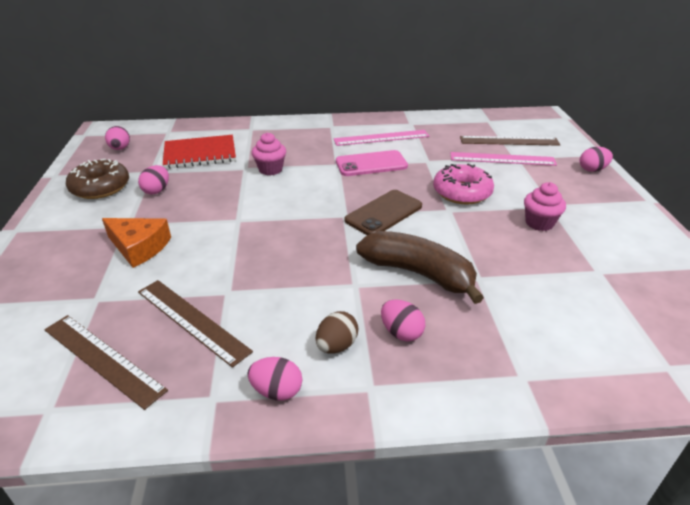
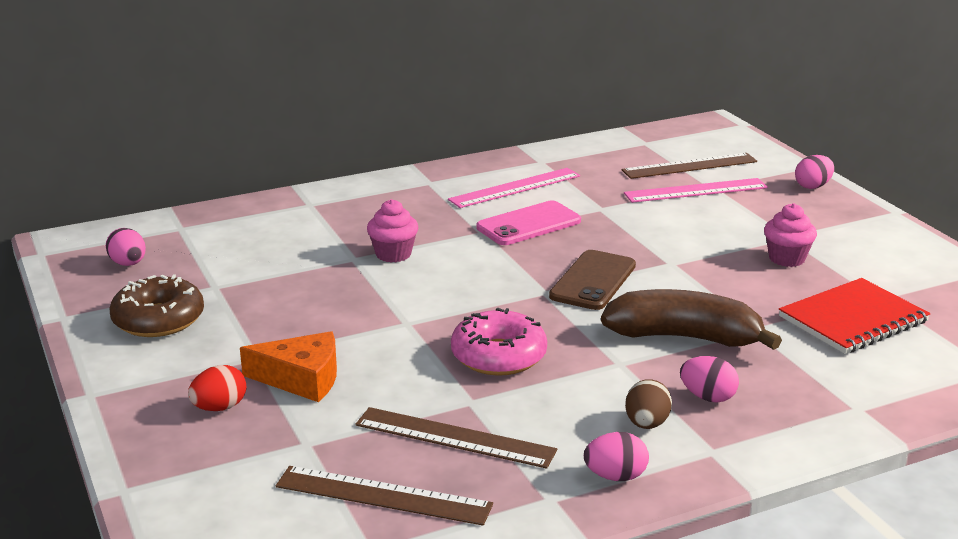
camera: 20 degrees left, 10 degrees down
pink egg [138,165,169,195] -> none
red notebook [163,135,236,169] -> red notebook moved to [779,278,930,354]
pink donut [433,163,494,204] -> pink donut moved to [451,308,547,376]
none -> red egg [188,365,246,411]

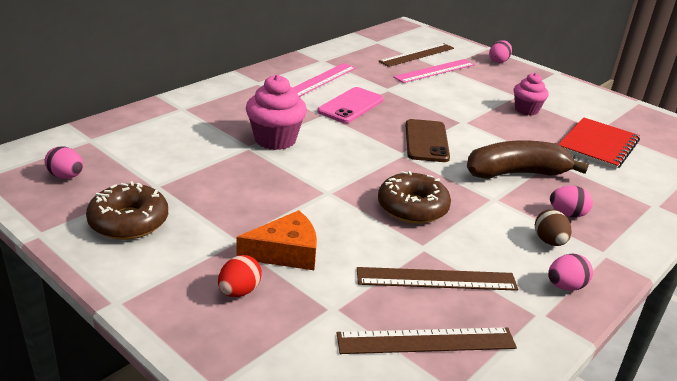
camera: 25 degrees left, 5 degrees up
pink cupcake [367,199,418,263] -> pink cupcake [246,74,307,150], size x1.52
pink donut [451,308,547,376] -> brown donut [378,171,451,224]

